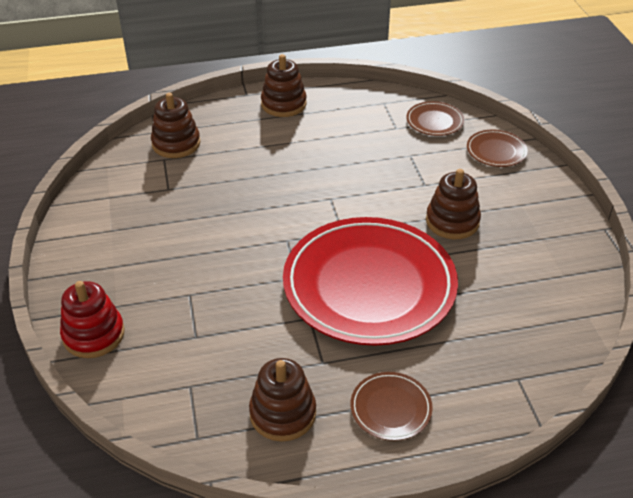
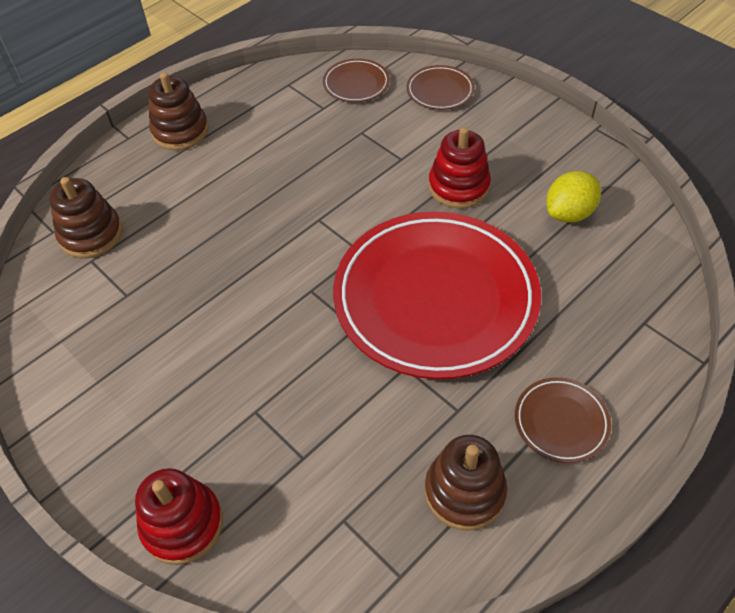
camera: 30 degrees left, 10 degrees up
brown stacking toy [426,169,481,239] -> red stacking toy [428,127,491,209]
none -> yellow lemon [546,171,601,223]

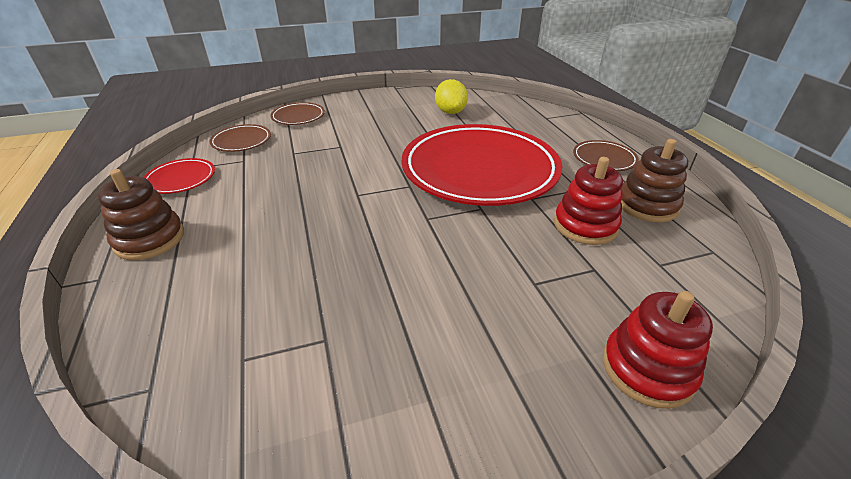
camera: 65 degrees left, 15 degrees down
brown stacking toy [49,177,122,258] -> none
red stacking toy [428,127,491,209] -> red stacking toy moved to [554,157,623,245]
none -> red plate [143,158,215,194]

